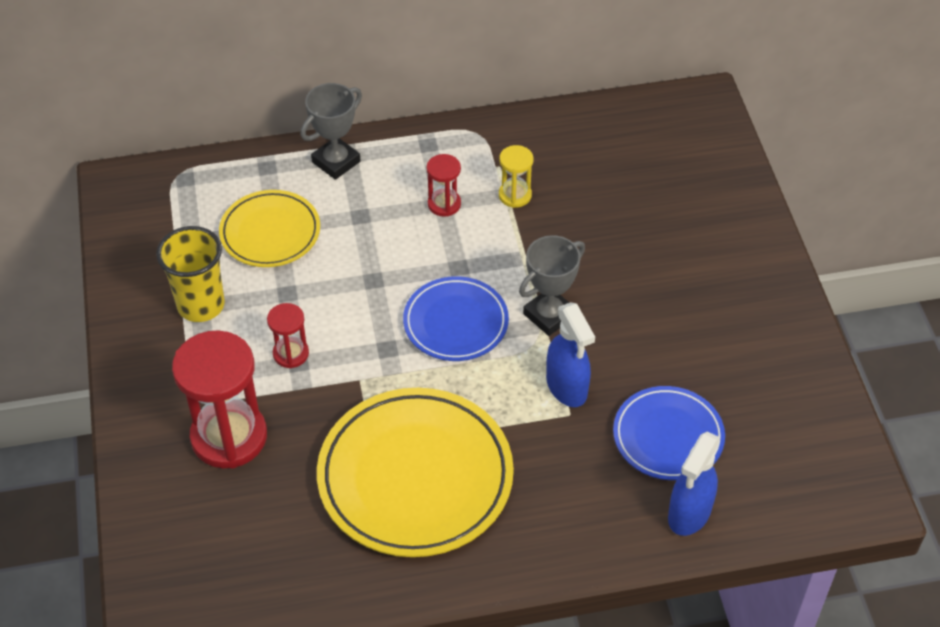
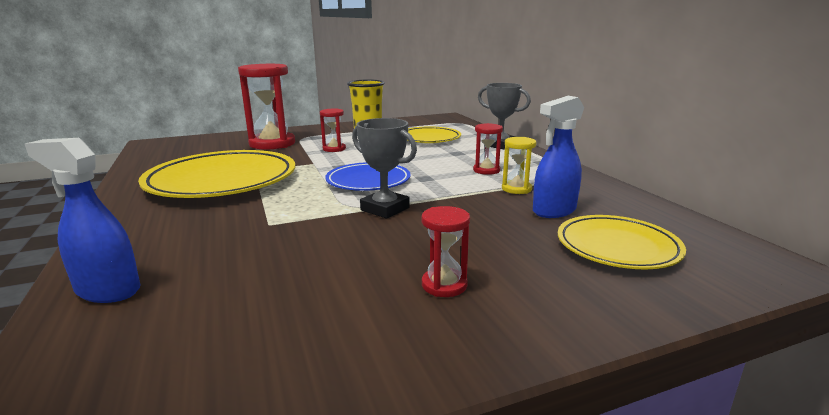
camera: 80 degrees right, 30 degrees down
blue spray bottle [546,302,595,407] -> blue spray bottle moved to [533,96,584,218]
blue plate [613,386,725,480] -> none
none -> red hourglass [422,206,470,297]
none -> yellow plate [558,215,686,269]

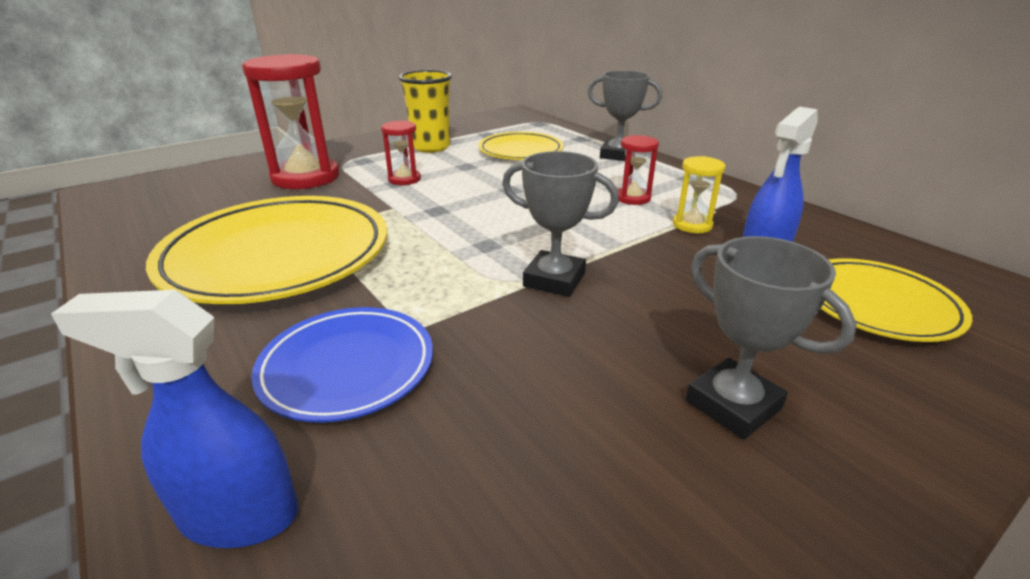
camera: 15 degrees left, 10 degrees up
blue plate [325,162,410,191] -> blue plate moved to [251,307,433,422]
red hourglass [422,206,470,297] -> grey trophy [686,236,857,439]

